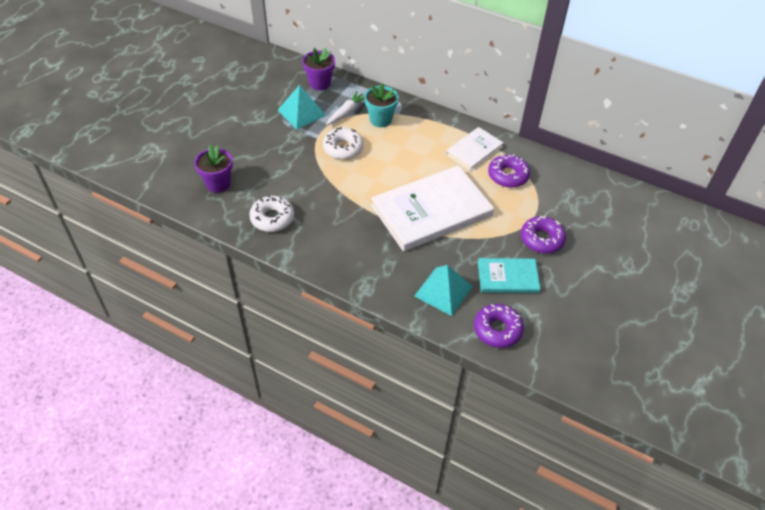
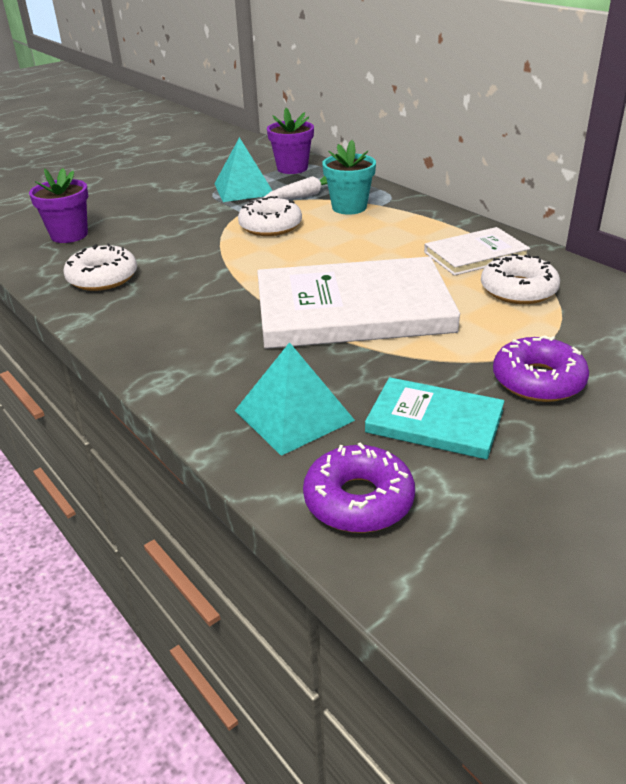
camera: 25 degrees right, 15 degrees down
purple donut [488,154,530,188] -> white donut [481,254,560,304]

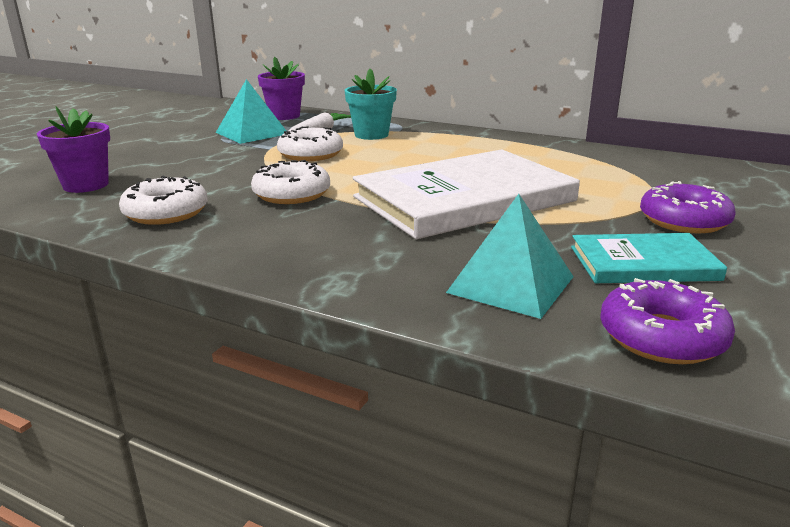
camera: 25 degrees left, 10 degrees down
white book [424,227,530,276] -> none
white donut [481,254,560,304] -> white donut moved to [251,160,330,204]

